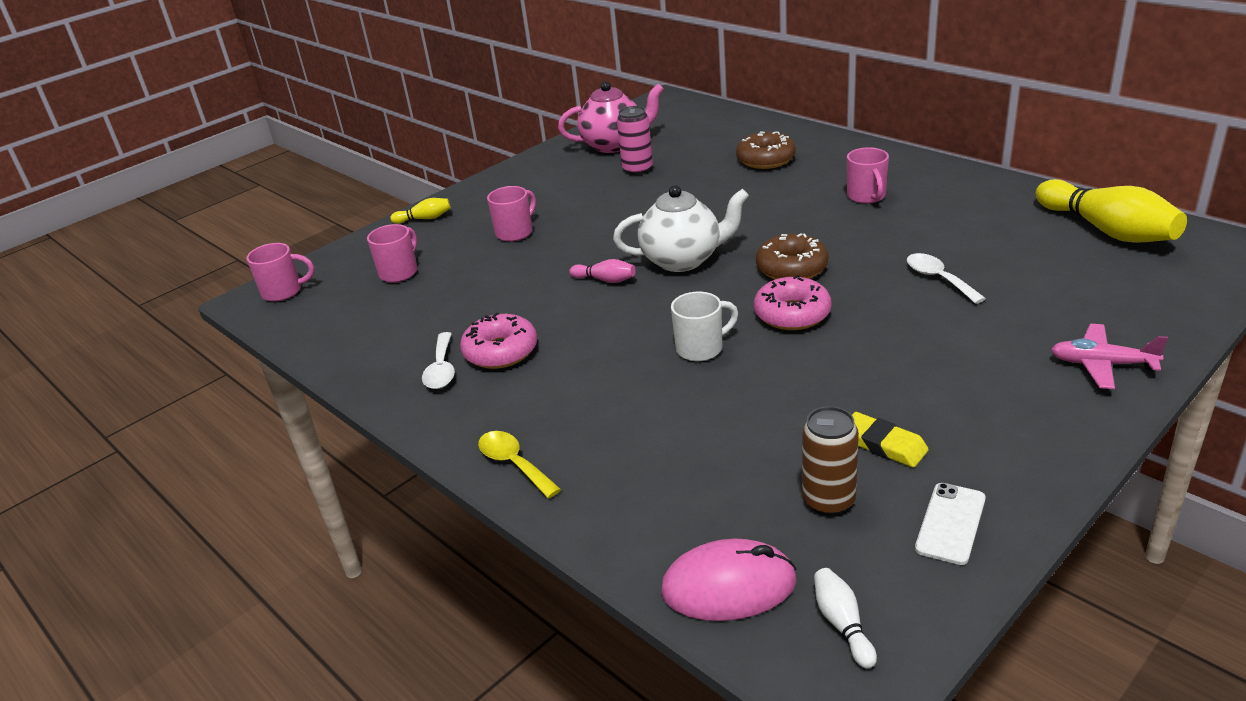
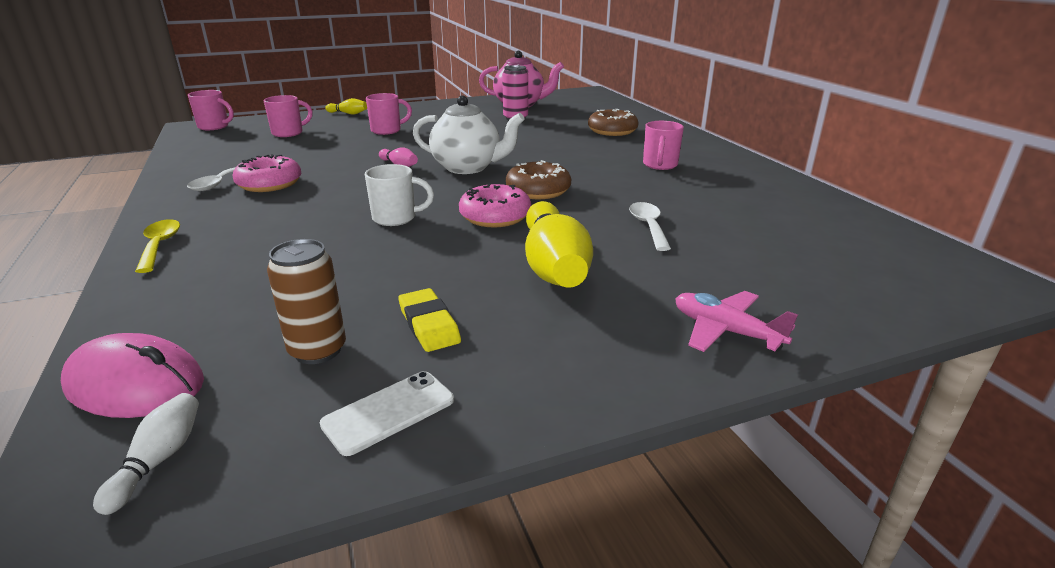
camera: 20 degrees right, 5 degrees down
yellow bowling pin [1036,179,1187,243] -> yellow bowling pin moved to [525,201,593,288]

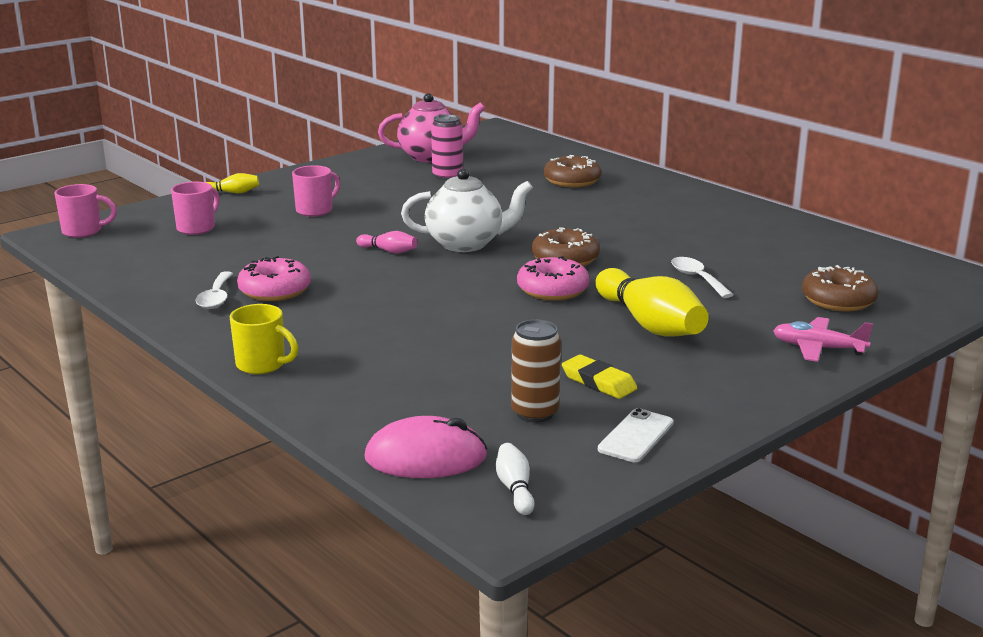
camera: 20 degrees left, 5 degrees down
yellow spoon [135,219,180,273] -> yellow mug [230,304,298,374]
white mug [365,164,434,226] -> none
pink mug [643,121,684,170] -> none
none -> brown donut [802,265,878,312]

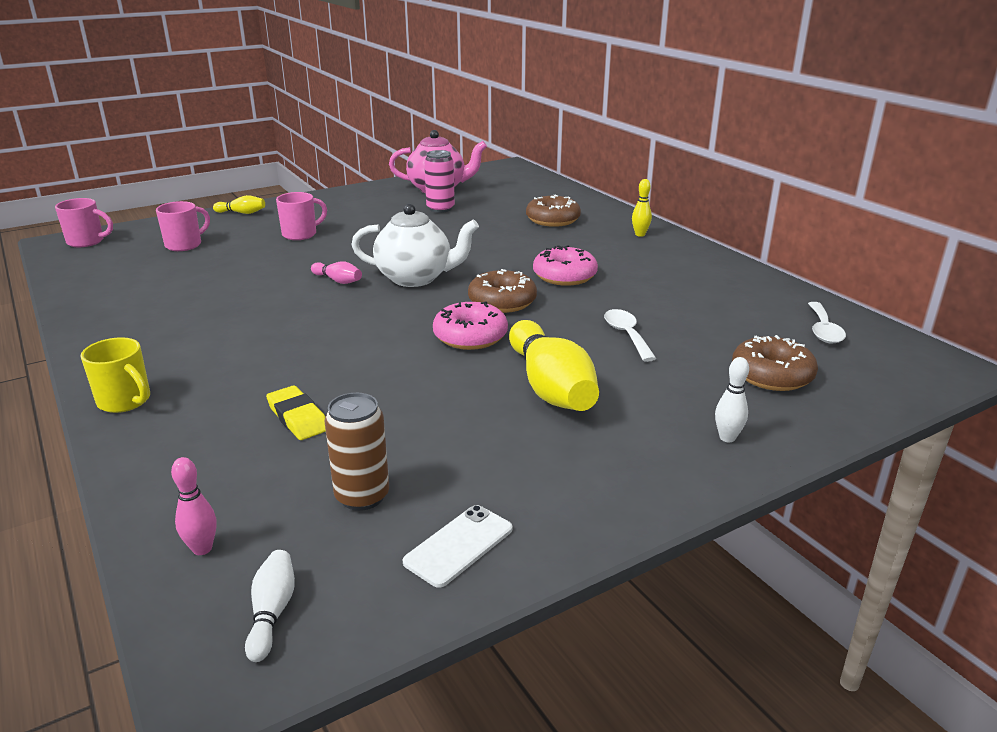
camera: 10 degrees right, 5 degrees up
white spoon [195,271,233,309] -> white spoon moved to [808,302,846,343]
pink donut [237,256,311,301] -> pink donut moved to [533,245,598,286]
pink mouse [364,416,487,478] -> pink bowling pin [171,457,217,555]
yellow eraser [562,355,637,399] -> yellow eraser moved to [266,385,326,440]
pink plane [773,317,873,362] -> white bowling pin [715,357,749,442]
none -> yellow bowling pin [632,179,652,237]

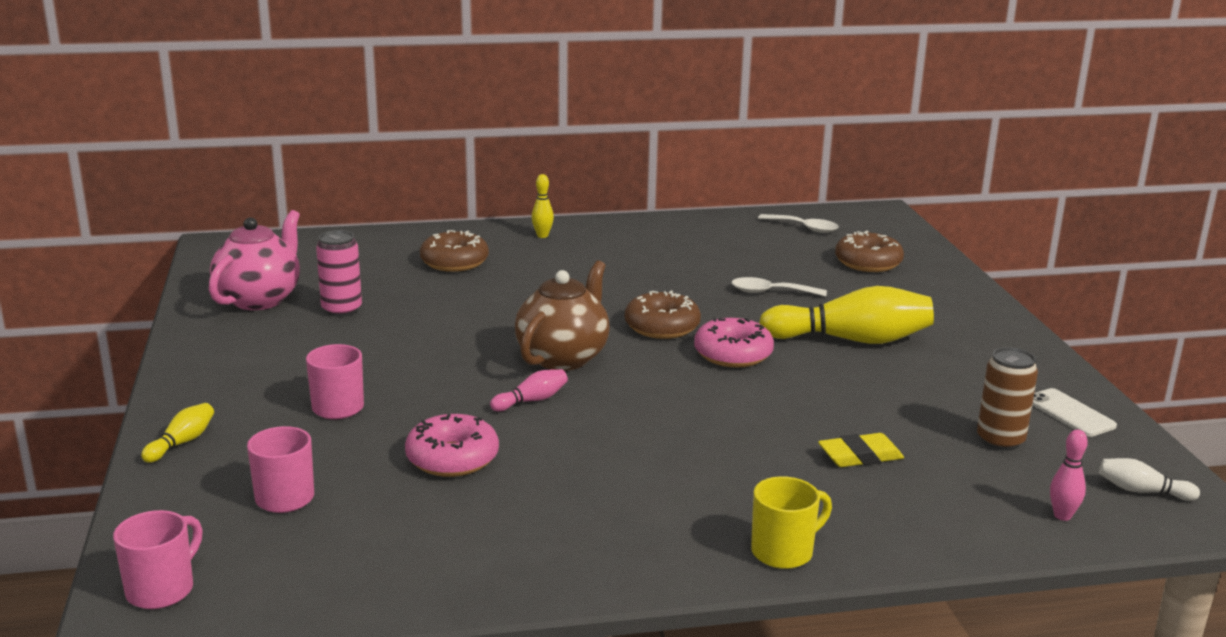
camera: 70 degrees left, 5 degrees down
white teapot [351,204,479,287] -> brown teapot [515,261,610,371]
pink donut [533,245,598,286] -> pink donut moved to [405,414,499,477]
white bowling pin [715,357,749,442] -> none

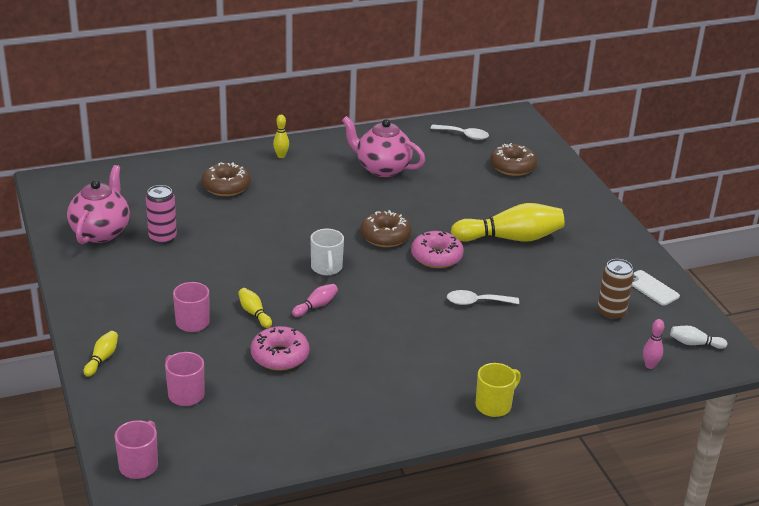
camera: 10 degrees left, 10 degrees up
brown teapot [515,261,610,371] -> white mug [311,229,344,276]
white spoon [731,277,827,297] -> white spoon moved to [447,290,519,305]
yellow eraser [818,433,904,467] -> none
none -> yellow bowling pin [238,288,272,328]
none -> pink teapot [342,116,425,177]

